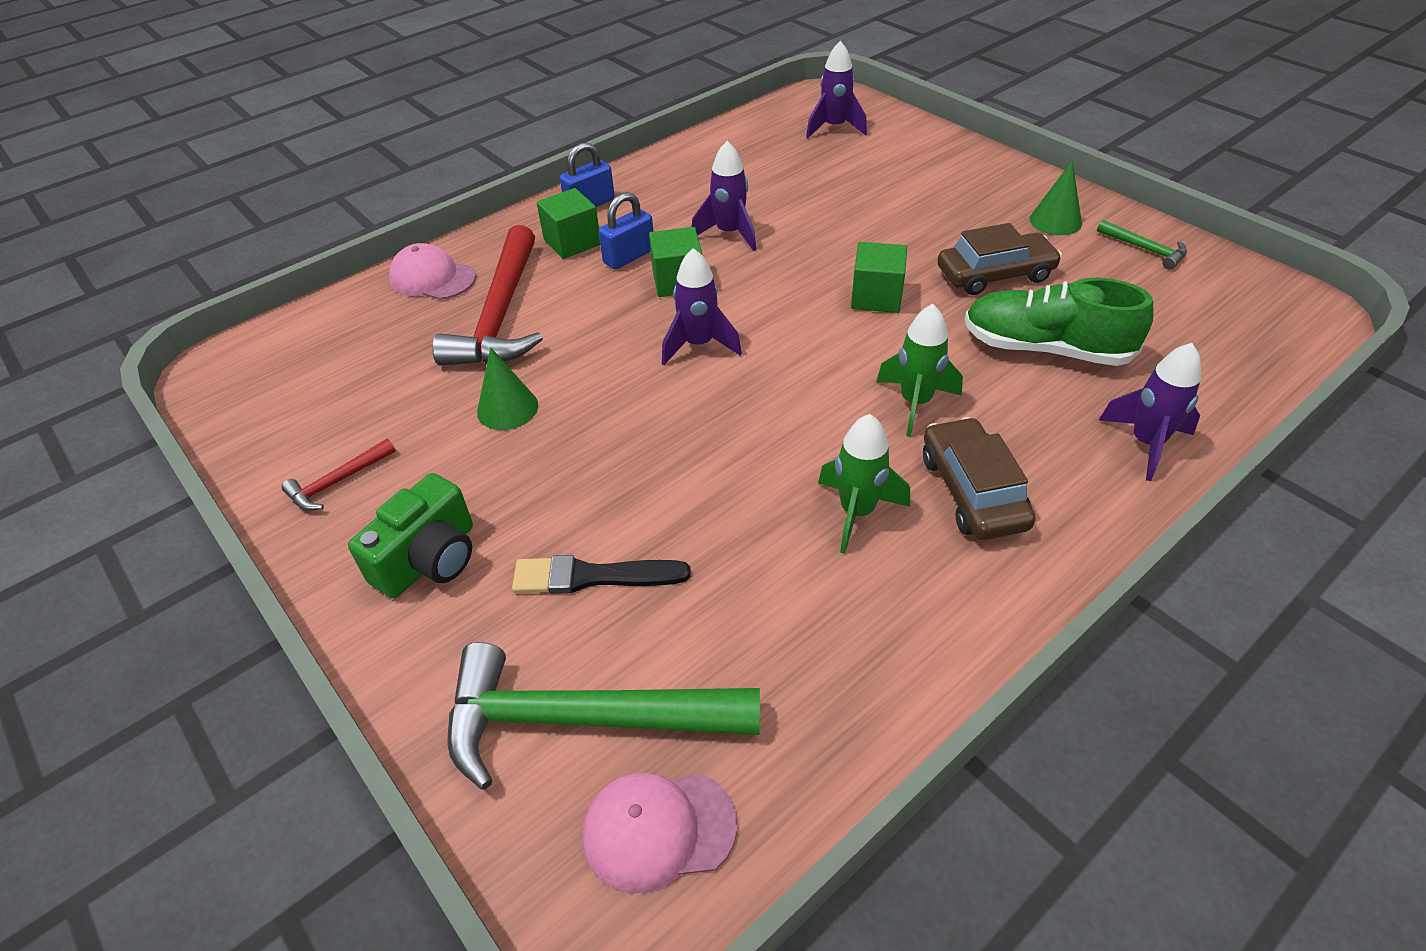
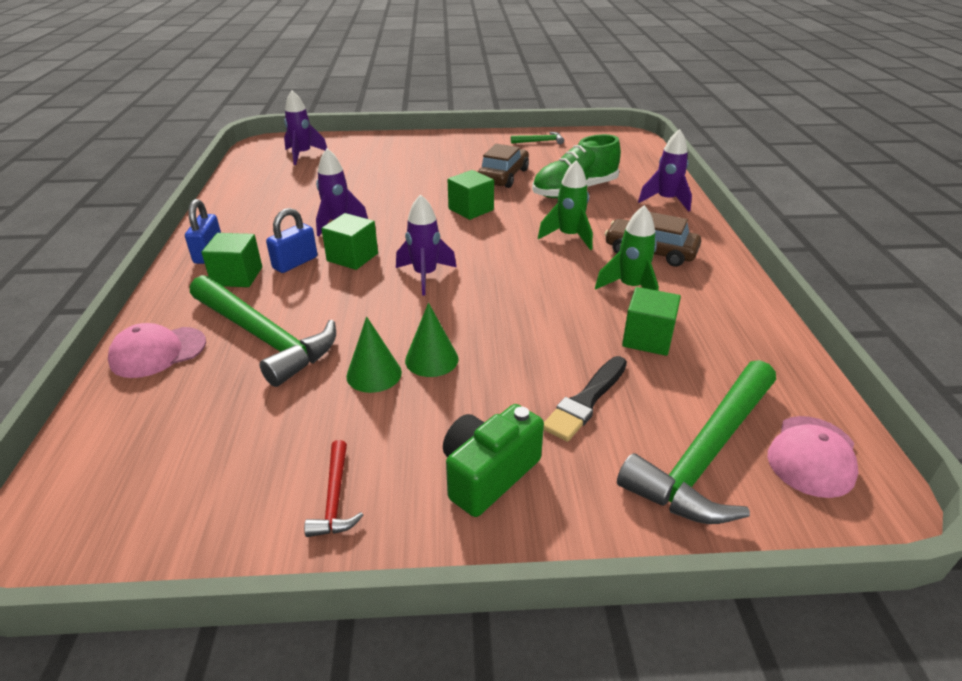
camera: 55 degrees left, 10 degrees down
green camera [348,473,473,598] -> green camera turned 120 degrees counterclockwise [443,404,544,517]
red hammer [432,225,543,365] -> green hammer [190,275,336,387]
blue padlock [598,192,653,269] -> blue padlock turned 45 degrees clockwise [266,208,317,273]
green cone [1030,161,1082,235] -> green cone moved to [405,303,459,377]
none -> green cube [622,287,681,356]

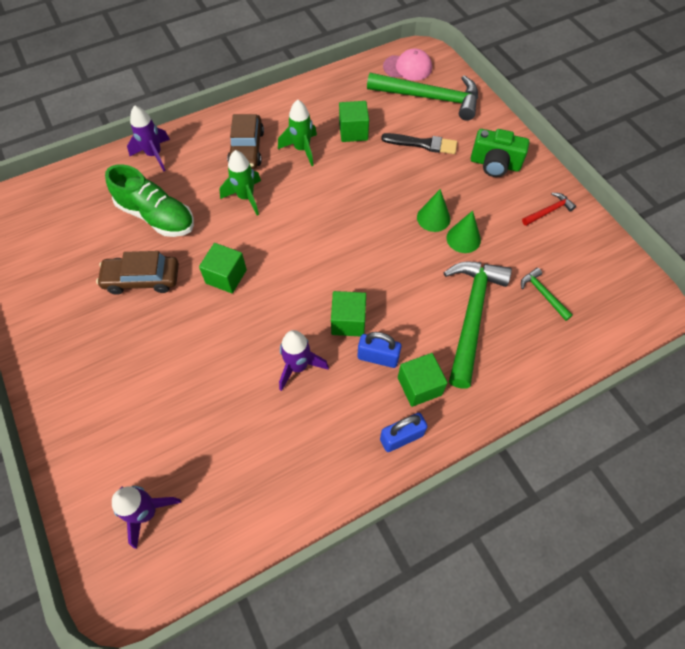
camera: 115 degrees left, 25 degrees up
pink cap [108,323,206,378] -> none
purple rocket [396,194,457,295] -> none
green hammer [511,132,564,144] -> green hammer moved to [521,268,573,321]

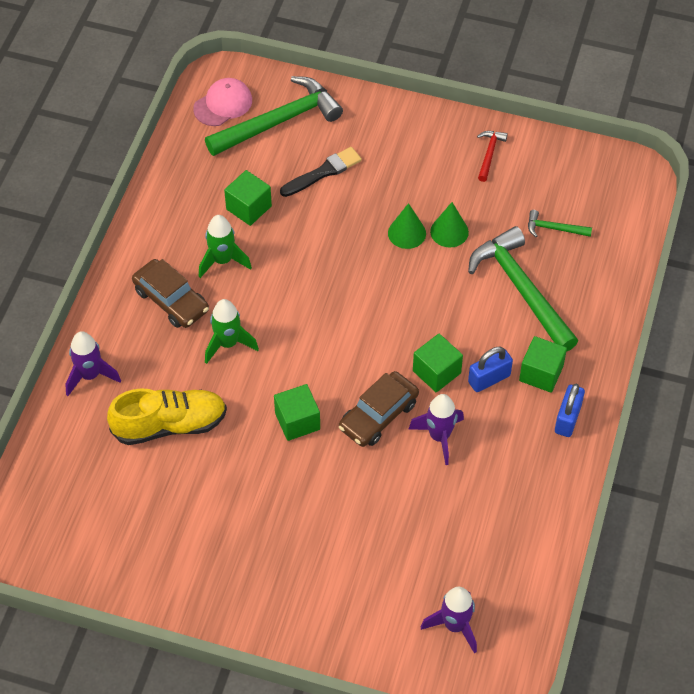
camera: 45 degrees left, 5 degrees down
brown car [96,251,179,295] -> brown car moved to [339,371,419,447]
green shoe [105,164,194,237] -> yellow shoe [107,388,227,445]
green camera [471,129,529,177] -> none

